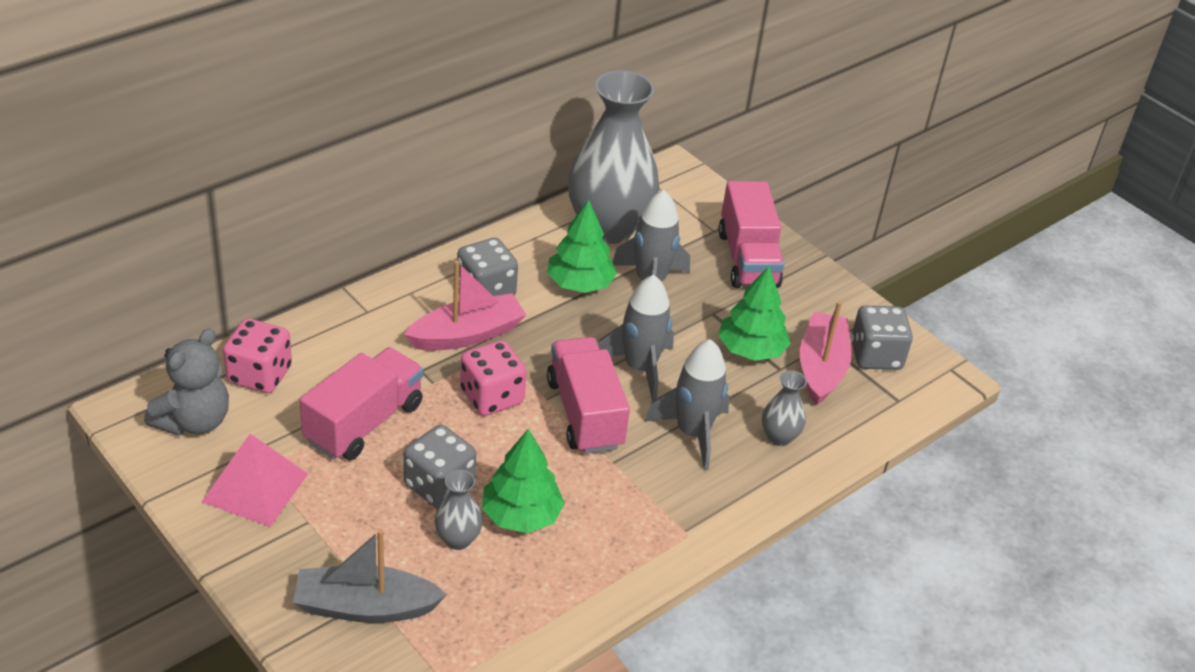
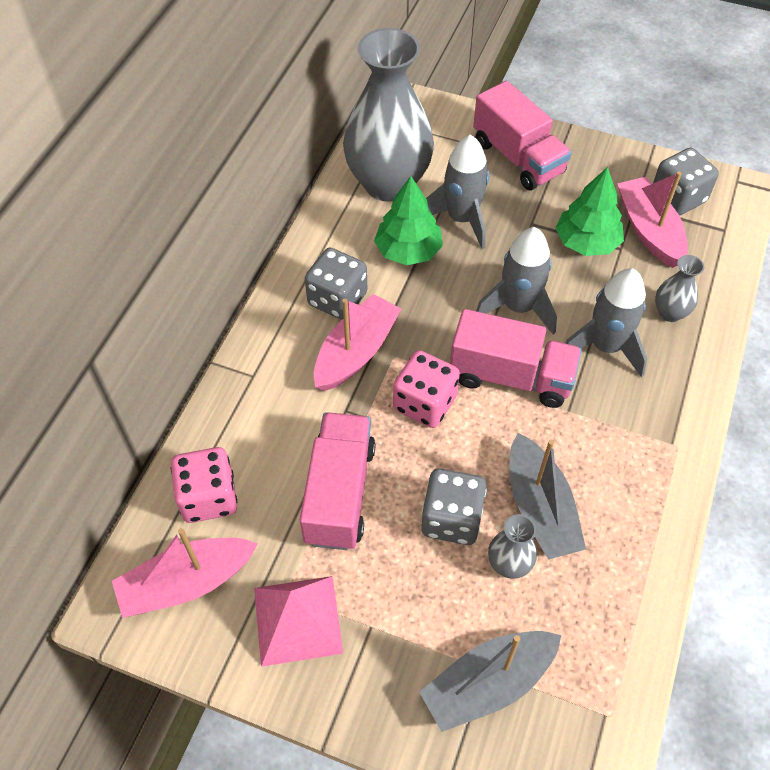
camera: 25 degrees left, 15 degrees up
grey teddy bear [144,328,229,436] -> pink boat [112,528,258,618]
green tree [482,429,565,533] -> grey boat [509,433,586,560]
pink truck [547,337,630,454] -> pink truck turned 150 degrees clockwise [450,309,582,408]

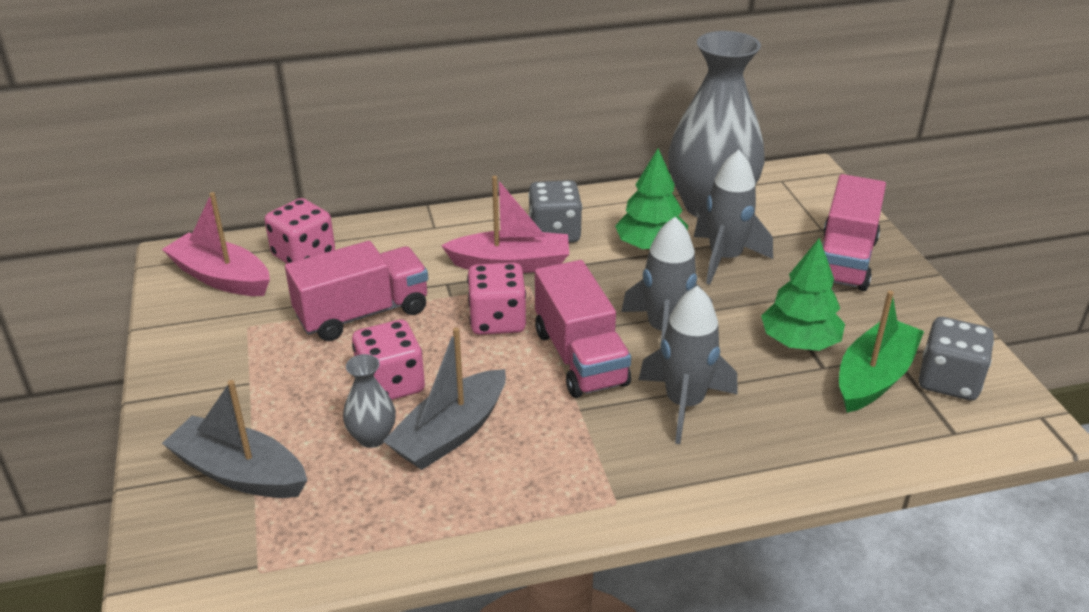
camera: 55 degrees right, 20 degrees down
pink pyramid [254,576,343,667] -> none
grey dice [421,468,487,545] -> pink dice [352,320,425,400]
pink boat [617,171,688,268] -> green boat [839,291,924,413]
grey vase [655,255,704,322] -> none

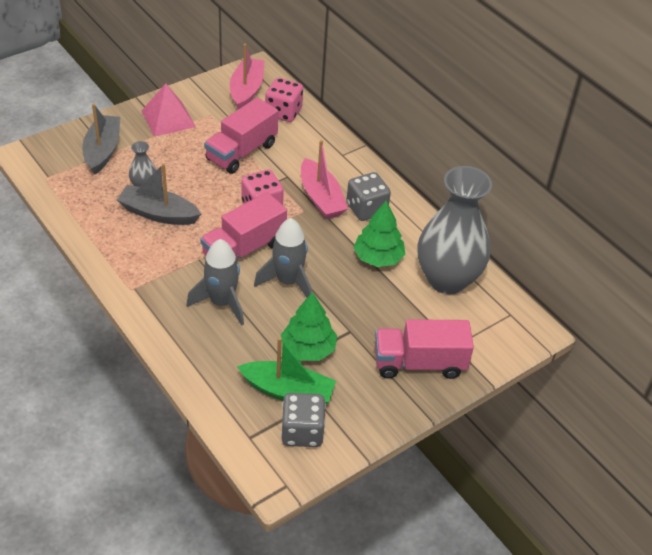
camera: 65 degrees right, 10 degrees up
pink truck [285,241,428,341] -> pink truck turned 90 degrees clockwise [204,98,278,174]
pink dice [352,320,425,400] -> none
grey rocket [694,150,773,285] -> none
none -> pink pyramid [142,83,196,137]

